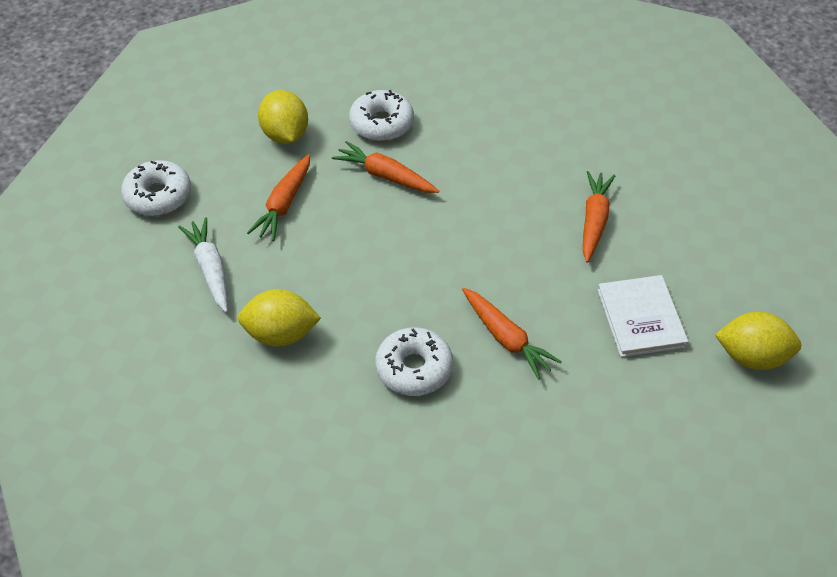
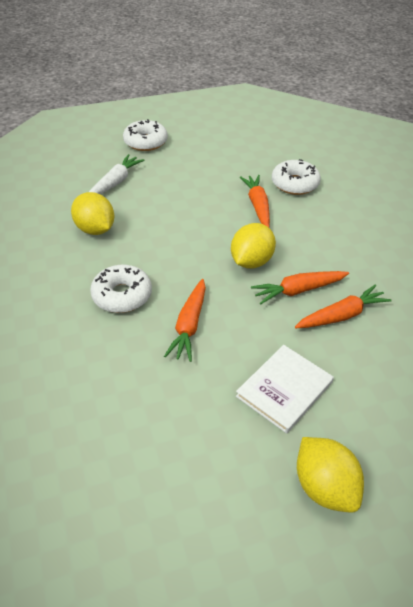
camera: 50 degrees right, 5 degrees down
orange carrot [247,154,310,241] -> orange carrot moved to [251,271,349,305]
yellow lemon [258,90,308,144] -> yellow lemon moved to [231,223,276,269]

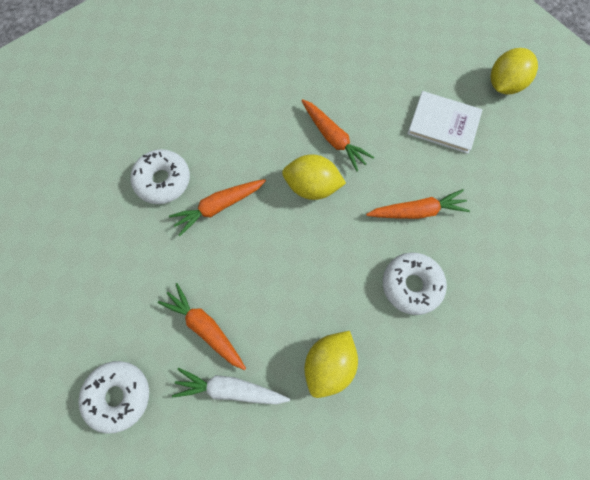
camera: 110 degrees left, 25 degrees up
orange carrot [295,284,392,328] -> orange carrot moved to [158,283,246,370]

